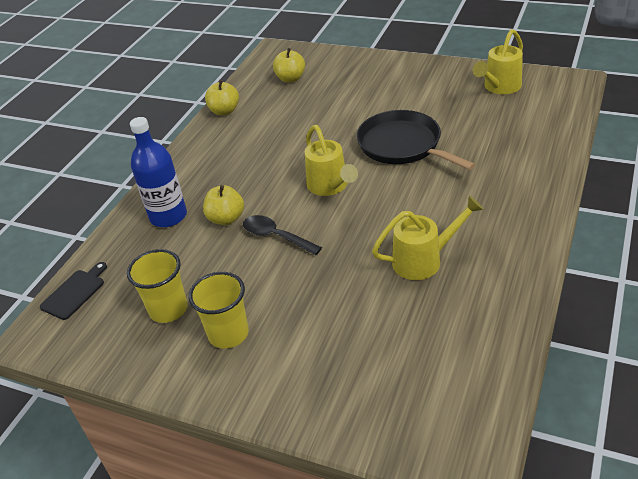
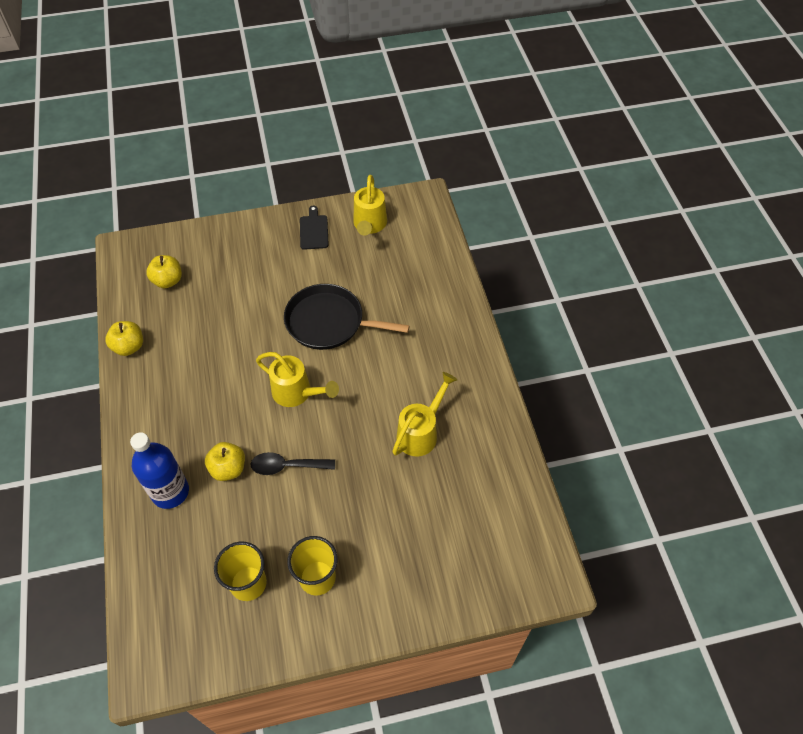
camera: 40 degrees left, 15 degrees up
black cutting board [40,262,107,320] -> black cutting board moved to [300,206,329,250]

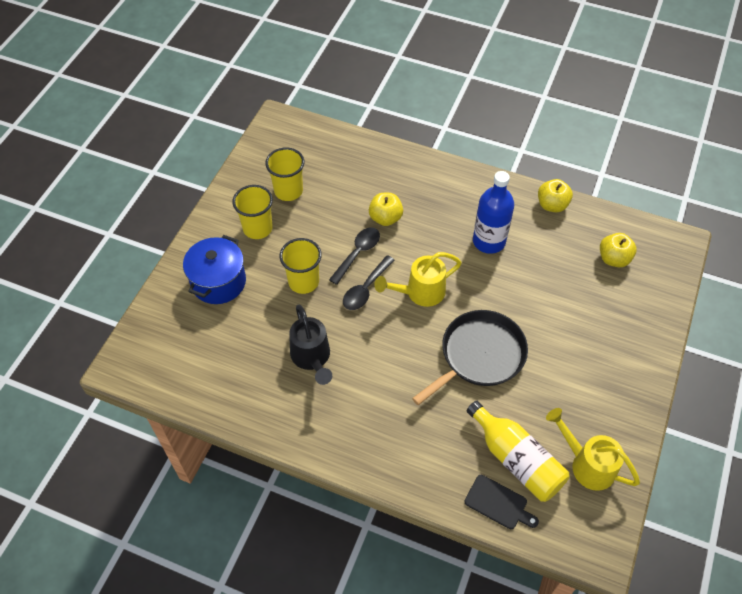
camera: 125 degrees right, 0 degrees up
blue bottle [130,432,189,509] -> blue bottle moved to [473,171,514,254]
black cutting board [300,206,329,250] -> black cutting board moved to [464,475,539,529]
yellow watering can [392,372,457,457] -> black watering can [289,304,332,385]
none -> blue pot [183,235,246,304]
none -> yellow cup [279,238,322,294]
none -> black spoon [343,255,395,310]
none -> yellow bottle [467,401,569,502]

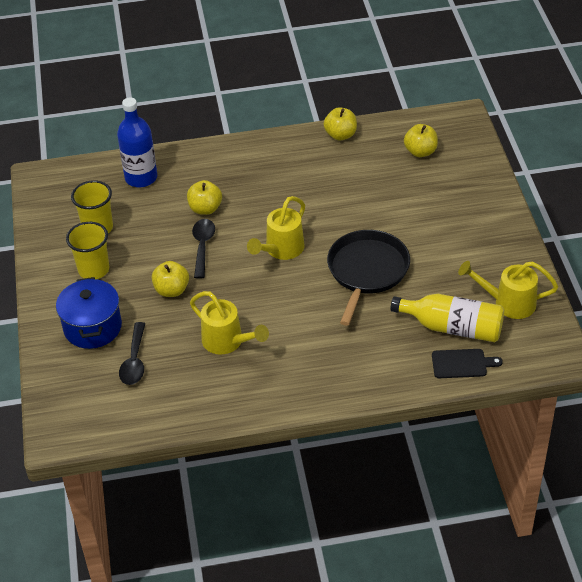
camera: 30 degrees left, 10 degrees down
yellow cup [279,238,322,294] -> yellow apple [152,261,189,297]
black watering can [289,304,332,385] -> yellow watering can [190,291,269,355]
black spoon [343,255,395,310] -> black spoon moved to [119,322,146,385]
blue bottle [473,171,514,254] -> blue bottle moved to [117,97,157,187]

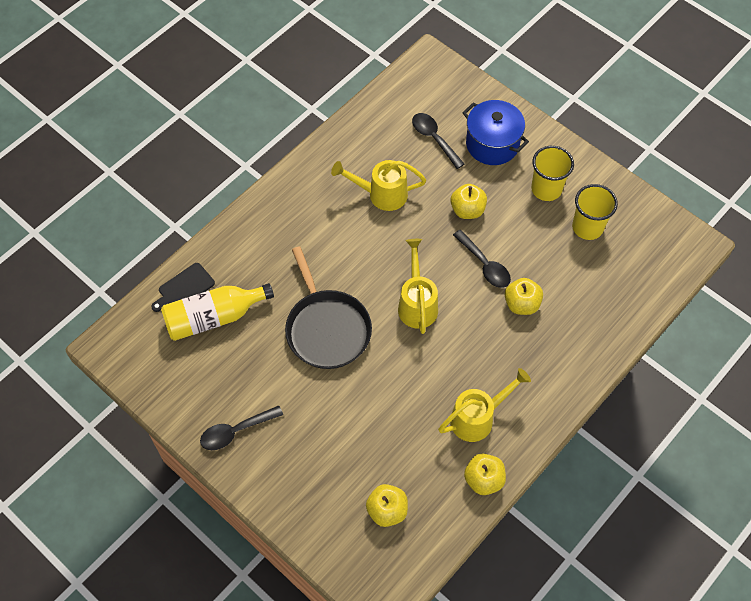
camera: 140 degrees right, 15 degrees up
blue bottle [117,97,157,187] -> none
yellow watering can [458,261,558,319] -> yellow watering can moved to [438,368,531,442]
none -> black spoon [200,405,283,450]

